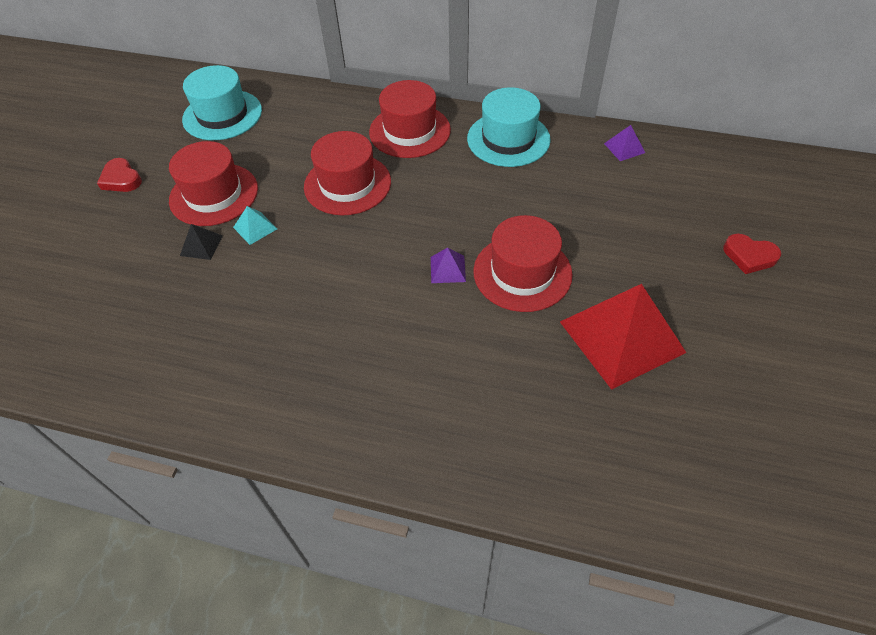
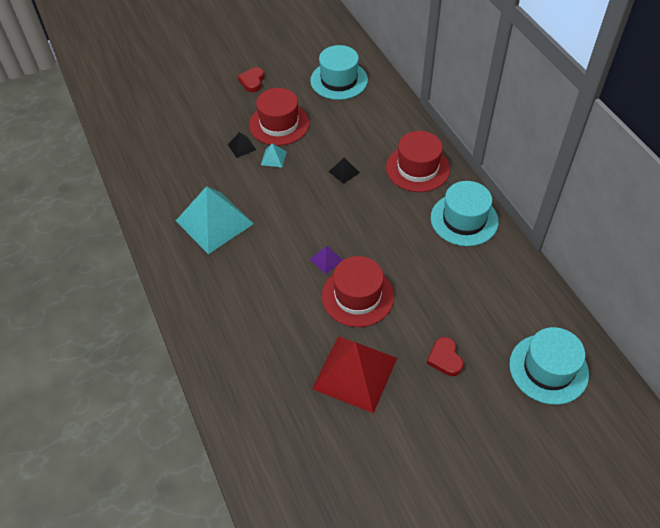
camera: 50 degrees right, 0 degrees up
red hat [304,131,391,215] -> black pyramid [329,157,360,184]
purple pyramid [604,125,645,161] -> none
red heart [723,234,781,274] -> red heart moved to [427,337,464,376]
none -> turquoise pyramid [176,186,254,254]
none -> turquoise hat [509,327,589,405]

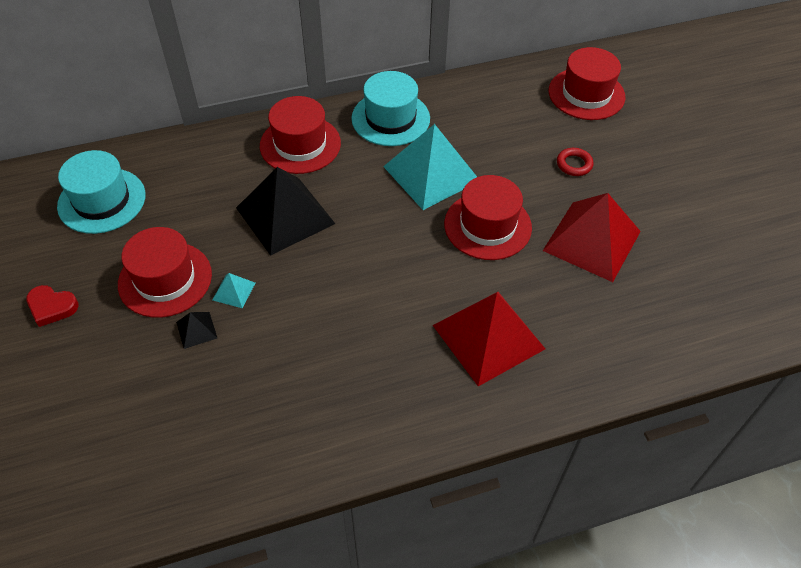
camera: 85 degrees left, 0 degrees up
turquoise pyramid [176,186,254,254] -> turquoise pyramid moved to [383,124,477,210]
purple pyramid [310,246,343,274] -> none
black pyramid [329,157,360,184] -> black pyramid [236,167,335,256], size x2.39
red heart [427,337,464,376] -> red ring [557,148,594,176]
turquoise hat [509,327,589,405] -> red hat [548,47,625,120]
none -> red pyramid [433,292,545,386]

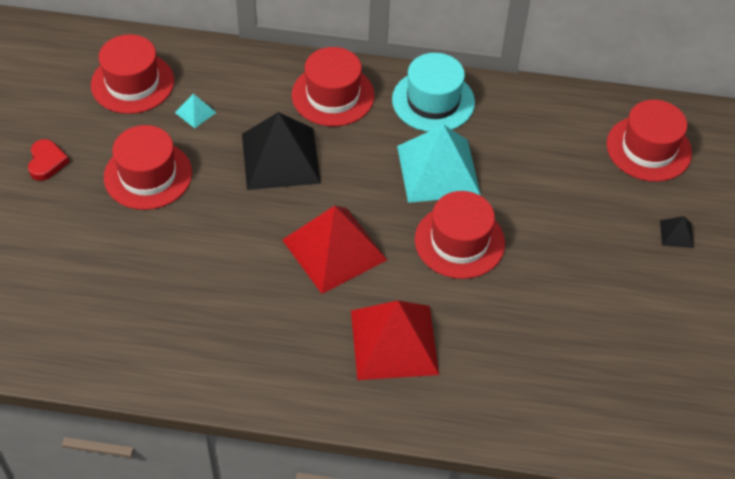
camera: 25 degrees right, 0 degrees up
red heart [26,285,79,327] -> red heart turned 135 degrees counterclockwise [28,139,69,181]
turquoise hat [57,150,146,234] -> red hat [91,34,174,114]
black pyramid [176,312,217,349] -> black pyramid moved to [660,216,694,248]
turquoise pyramid [212,273,255,308] -> turquoise pyramid moved to [175,94,217,128]
red pyramid [543,193,641,282] -> red pyramid moved to [282,206,387,294]
red ring [557,148,594,176] -> none

